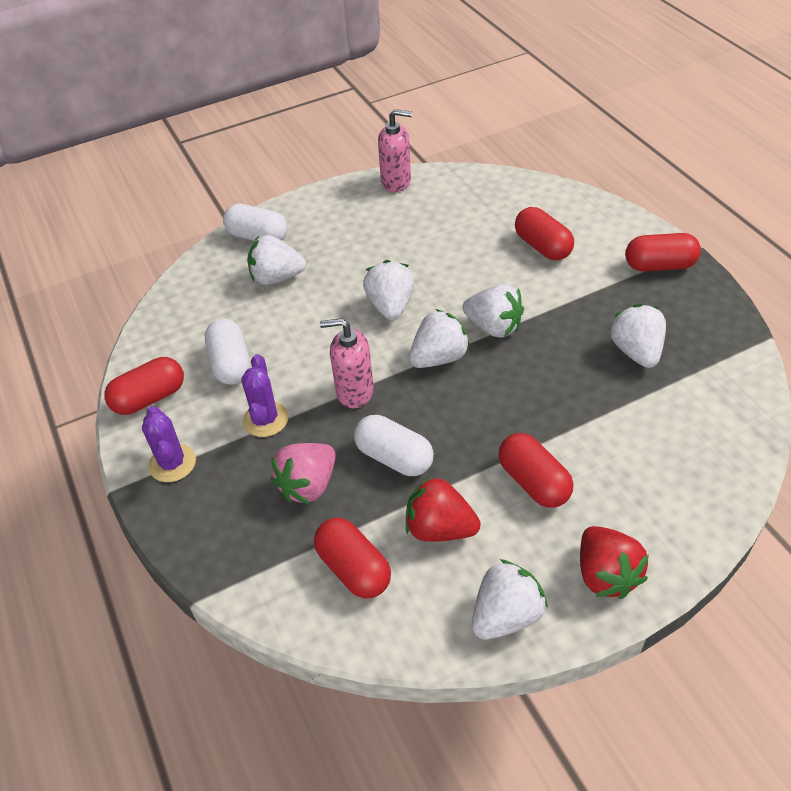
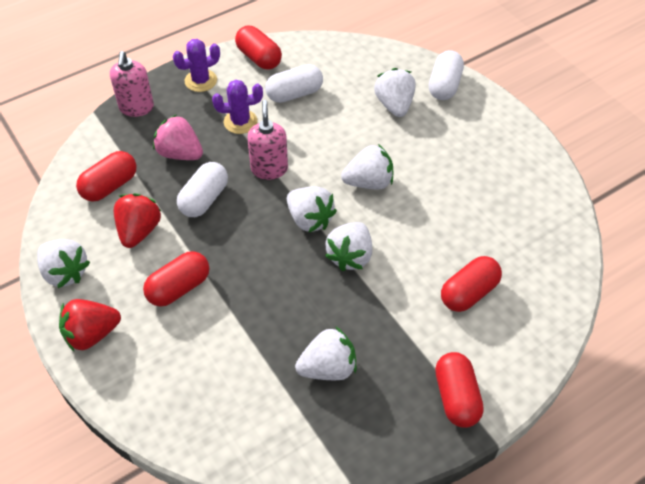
camera: 80 degrees right, 5 degrees up
pink soap dispenser [378,109,412,192] -> pink soap dispenser moved to [110,51,154,117]

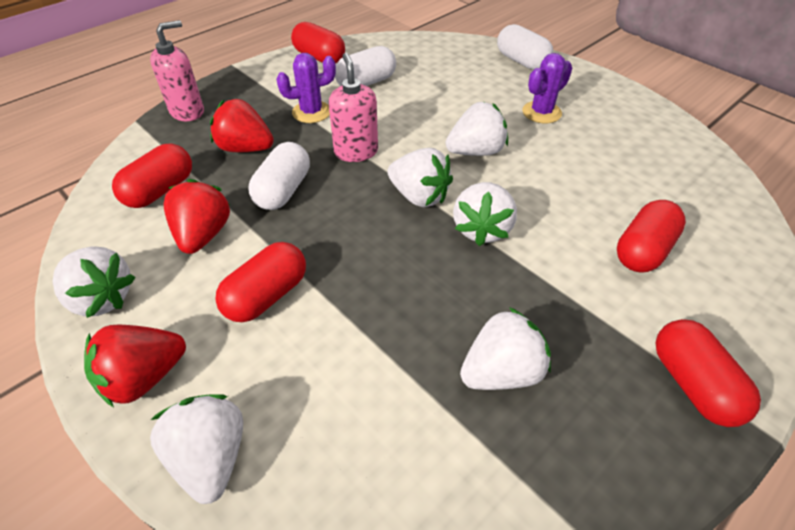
camera: 10 degrees left, 5 degrees down
pink soap dispenser [110,51,154,117] -> pink soap dispenser turned 120 degrees counterclockwise [150,20,204,121]
pink strawberry [153,115,203,160] -> red strawberry [210,99,274,152]
purple cactus [173,39,220,92] -> purple cactus moved to [522,53,572,123]
white strawberry [374,68,415,117] -> white strawberry moved to [150,394,243,504]
white capsule [429,50,464,100] -> white capsule turned 45 degrees counterclockwise [497,24,553,70]

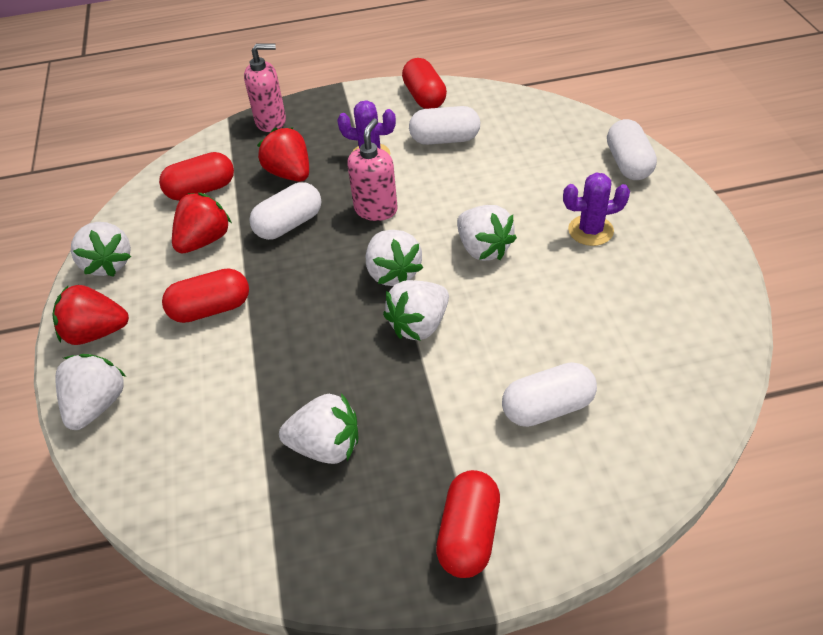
camera: 35 degrees right, 0 degrees up
white strawberry [446,102,508,156] -> white strawberry turned 45 degrees clockwise [457,205,517,261]
red capsule [617,200,686,273] -> white capsule [502,362,597,427]

